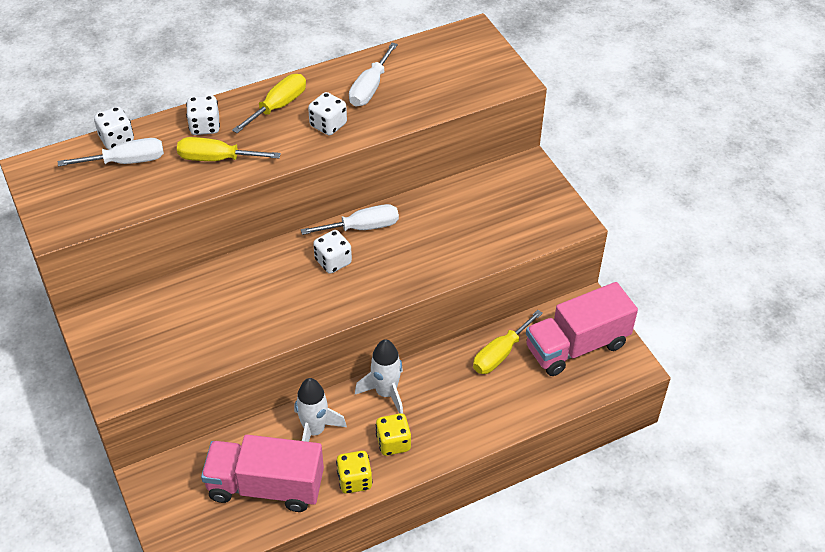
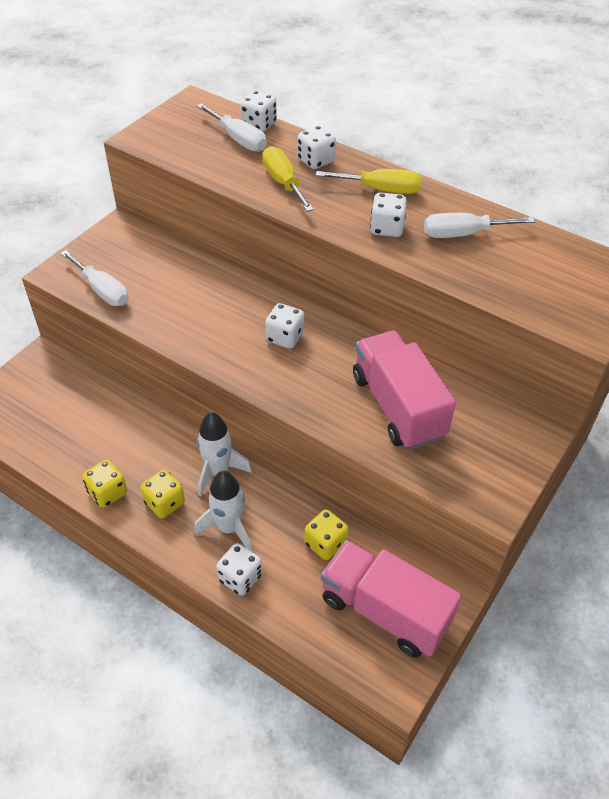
camera: 60 degrees right, 0 degrees up
pink truck [201,435,324,512] -> pink truck moved to [353,331,456,450]
white rocket [294,378,347,442] -> white rocket moved to [194,471,252,552]
white screwdriver [301,204,399,235] -> white screwdriver moved to [60,250,129,306]
yellow screwdriver [473,310,543,374] -> yellow dice [304,510,348,560]
none -> white dice [216,543,262,596]

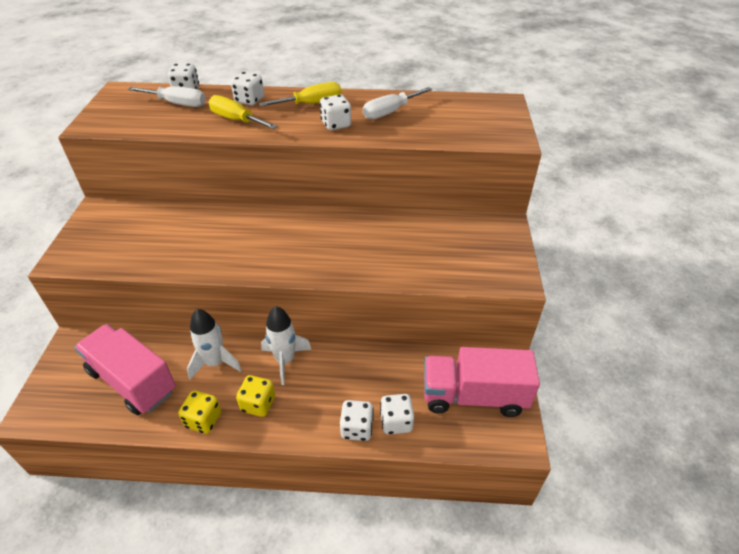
camera: 30 degrees left, 5 degrees down
white screwdriver [60,250,129,306] -> none
white rocket [194,471,252,552] -> white rocket moved to [187,309,242,379]
white dice [265,303,304,349] -> white dice moved to [380,394,414,434]
yellow dice [304,510,348,560] -> none
pink truck [353,331,456,450] -> pink truck moved to [74,324,176,415]

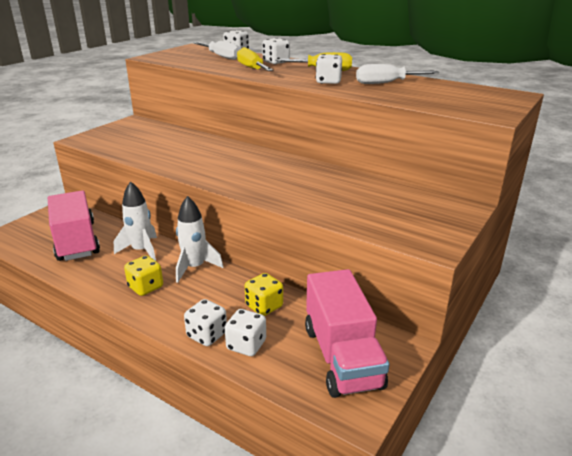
camera: 30 degrees right, 15 degrees down
yellow dice [178,391,221,434] -> yellow dice moved to [245,273,283,316]
pink truck [424,347,540,417] -> pink truck turned 135 degrees counterclockwise [305,269,389,398]

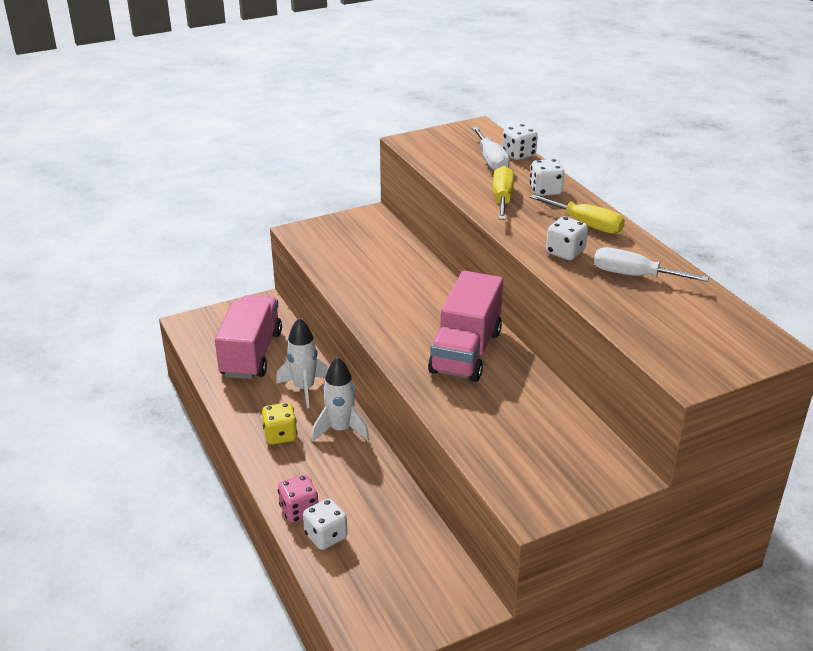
camera: 30 degrees right, 5 degrees up
white dice [184,299,227,346] -> pink dice [278,475,318,523]
yellow dice [245,273,283,316] -> none
pink truck [305,269,389,398] -> pink truck moved to [428,271,503,382]

